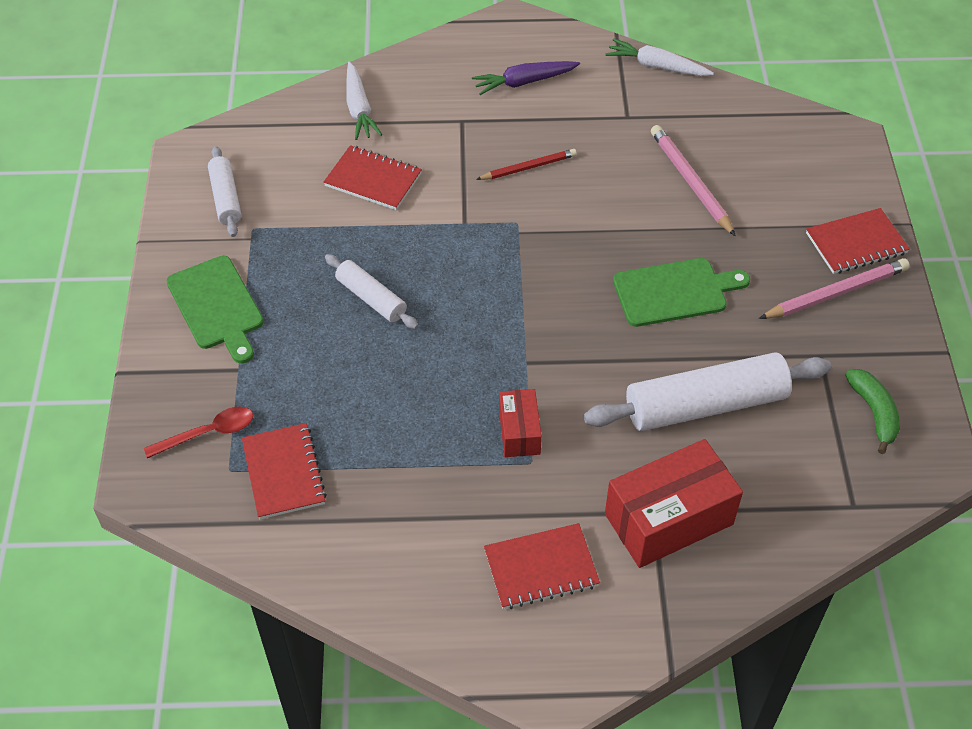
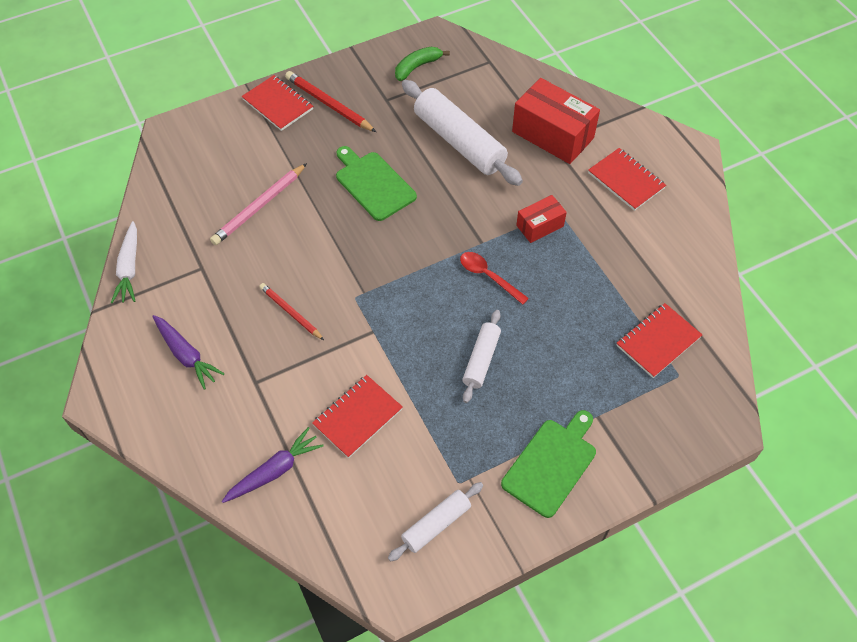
camera: 115 degrees left, 5 degrees up
red spoon [144,407,253,459] -> red spoon moved to [460,252,529,305]
red notebook [324,145,422,210] -> red notebook turned 45 degrees clockwise [312,375,403,458]
white carrot [346,62,382,140] -> purple carrot [222,427,324,503]
pink pencil [759,258,910,319] -> red pencil [285,71,376,132]

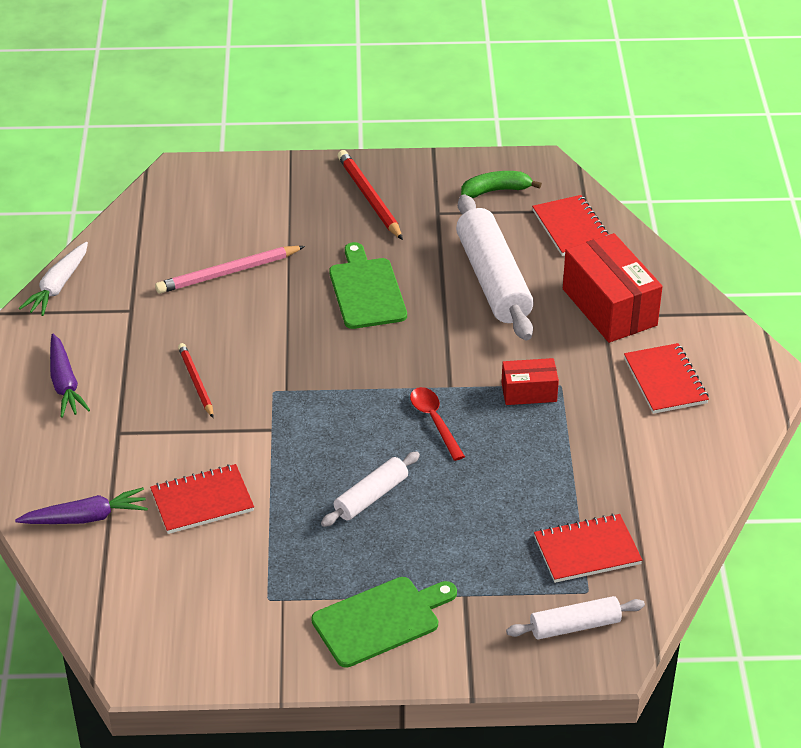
camera: 25 degrees right, 15 degrees down
red notebook [242,75,313,131] -> red notebook moved to [532,195,608,256]
white rolling pin [388,482,483,562] -> white rolling pin moved to [506,596,645,639]

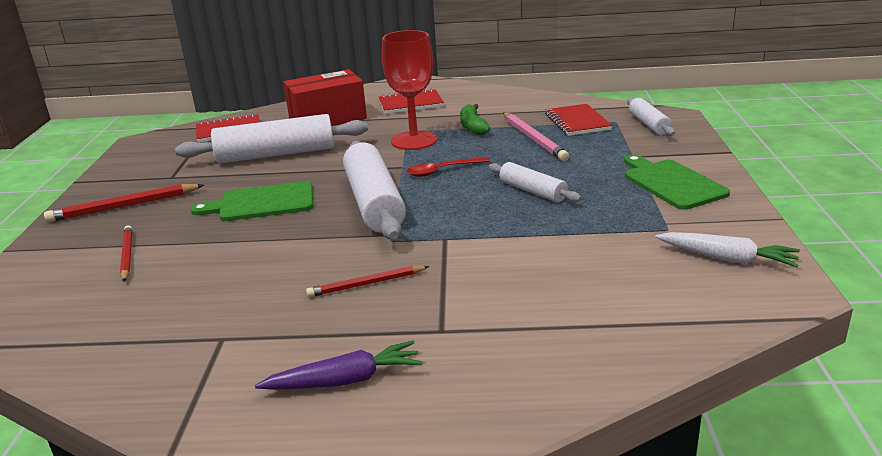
camera: 85 degrees left, 15 degrees down
purple carrot [15,487,148,524] -> none
white carrot [19,242,88,316] -> white carrot moved to [655,232,800,267]
red notebook [150,464,254,534] -> none
pink pencil [155,246,305,294] -> pink pencil moved to [503,112,569,161]
green banana [461,171,542,198] -> green banana moved to [460,104,490,135]
red box [501,358,559,405] -> red goblet [382,30,437,150]
none -> red pencil [120,225,133,282]
none -> white rolling pin [343,141,406,240]

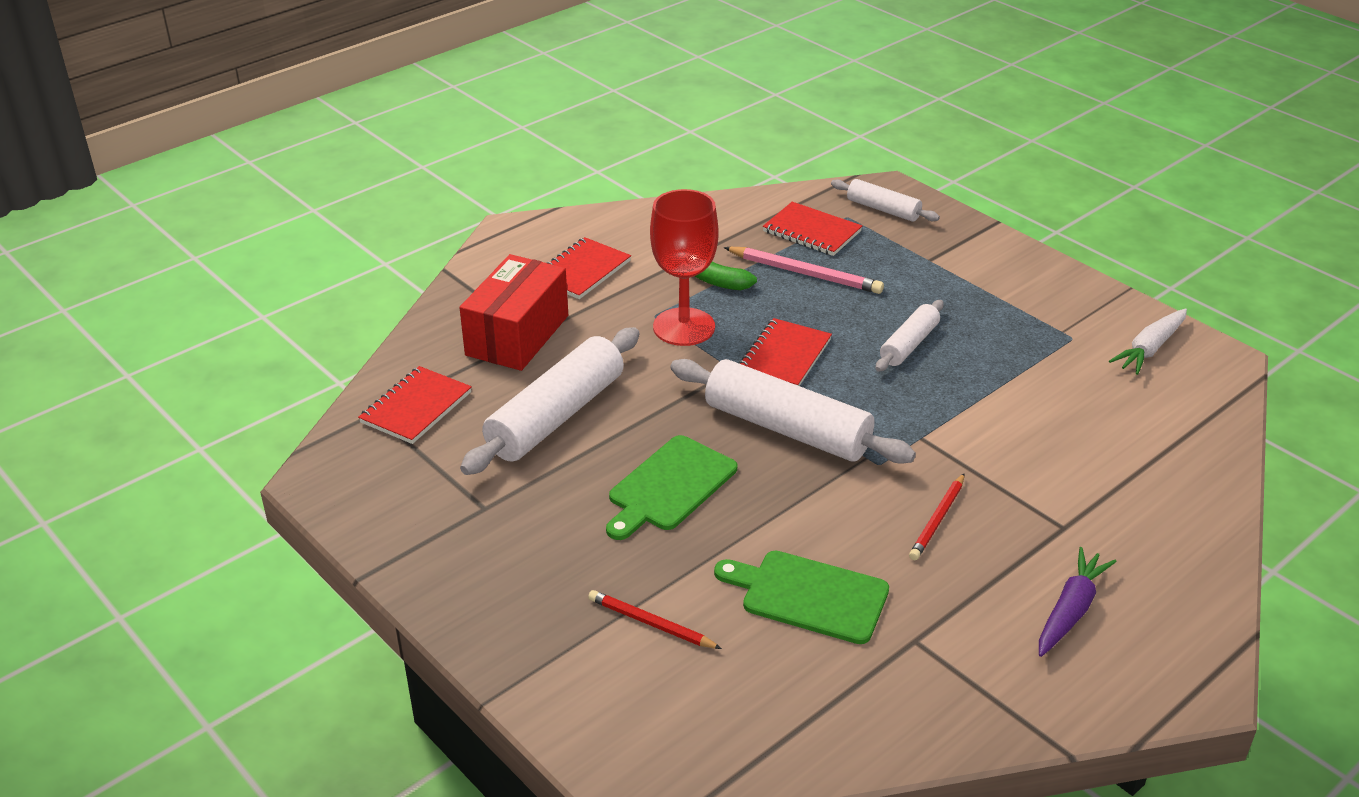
camera: 45 degrees left, 10 degrees up
red pencil [44,184,204,222] -> none
red spoon [407,157,490,177] -> red notebook [739,318,832,386]
white rolling pin [489,162,582,202] -> white rolling pin turned 60 degrees counterclockwise [875,300,944,372]
green cutting board [624,155,730,210] -> green cutting board moved to [714,551,889,644]
white carrot [655,232,800,267] -> white carrot turned 150 degrees clockwise [1109,308,1187,375]

